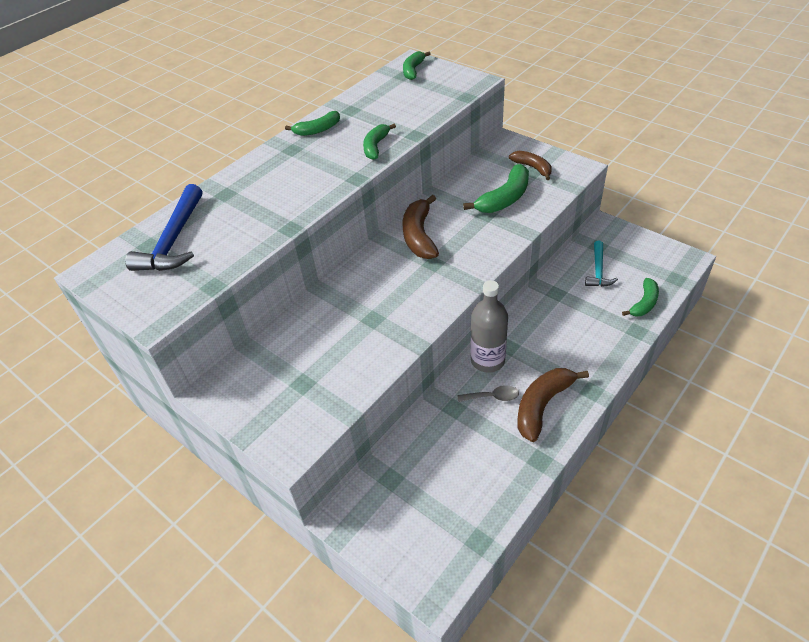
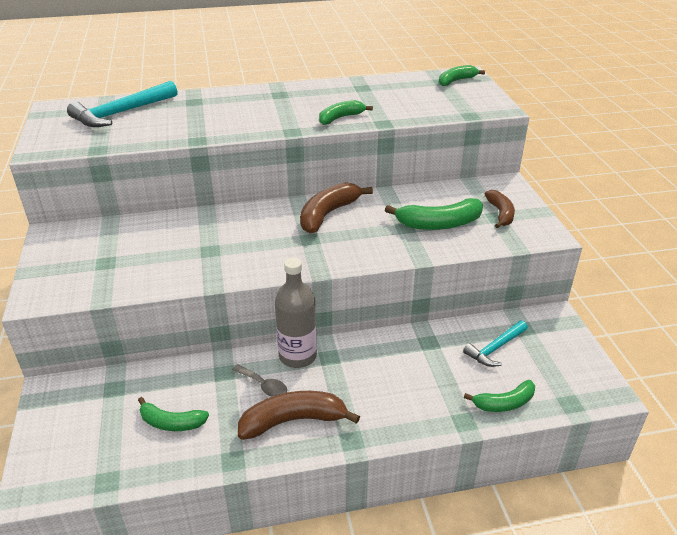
camera: 35 degrees right, 10 degrees down
blue hammer [125,184,202,271] -> turquoise hammer [67,81,177,127]
green banana [285,111,340,136] -> green banana moved to [138,397,209,431]

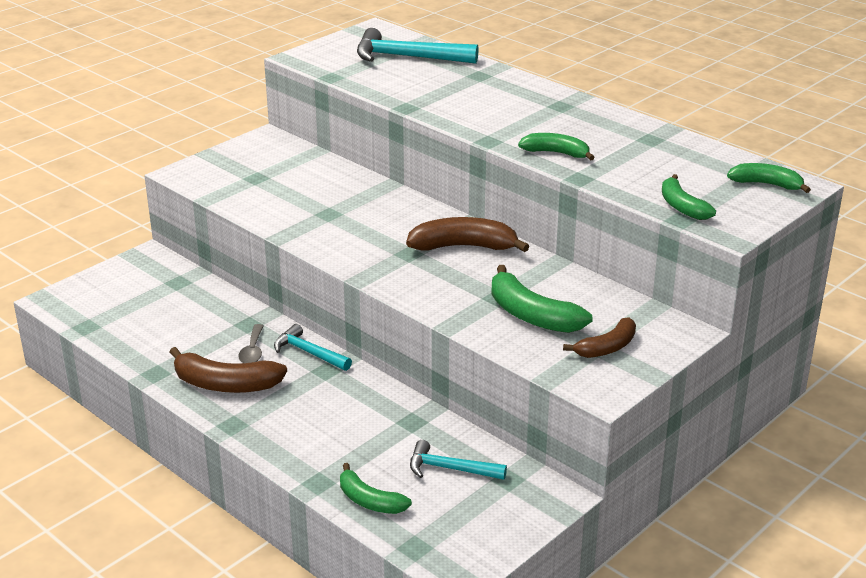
camera: 55 degrees right, 5 degrees down
green banana [138,397,209,431] -> green banana moved to [662,174,716,220]
brown banana [238,391,360,440] -> brown banana turned 150 degrees clockwise [169,347,287,393]
grey bottle [275,258,317,368] -> turquoise hammer [274,324,352,371]

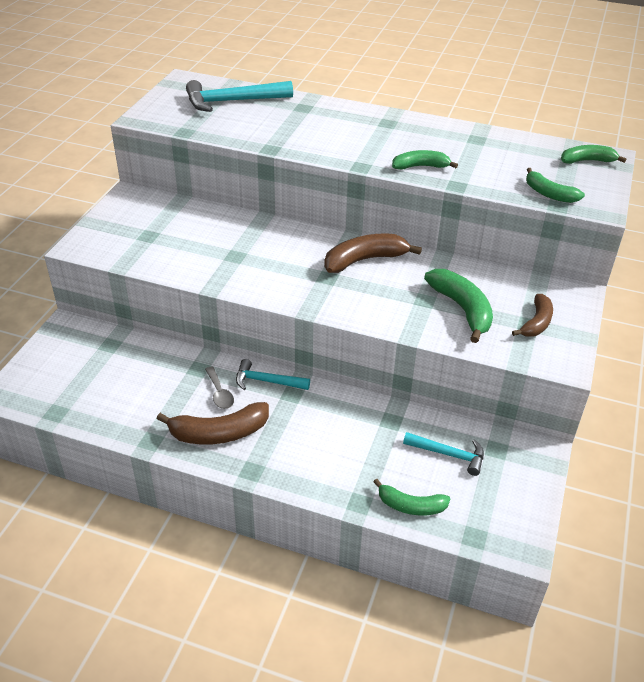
camera: 25 degrees left, 10 degrees up
turquoise hammer [410,440,507,480] -> turquoise hammer turned 150 degrees counterclockwise [403,432,484,476]
green banana [491,265,593,333] -> green banana turned 135 degrees counterclockwise [424,269,493,343]

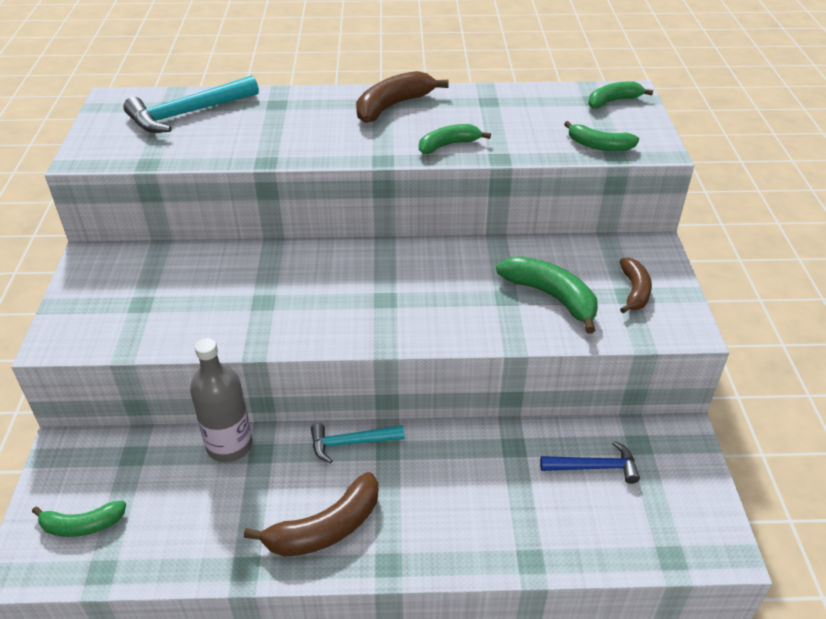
camera: 20 degrees left, 0 degrees up
grey spoon [205,367,234,409] -> none
brown banana [324,233,422,273] -> brown banana moved to [356,71,449,123]
green banana [373,479,450,515] -> green banana moved to [32,501,126,537]
turquoise hammer [403,432,484,476] -> blue hammer [540,441,640,484]
none -> grey bottle [190,338,253,462]

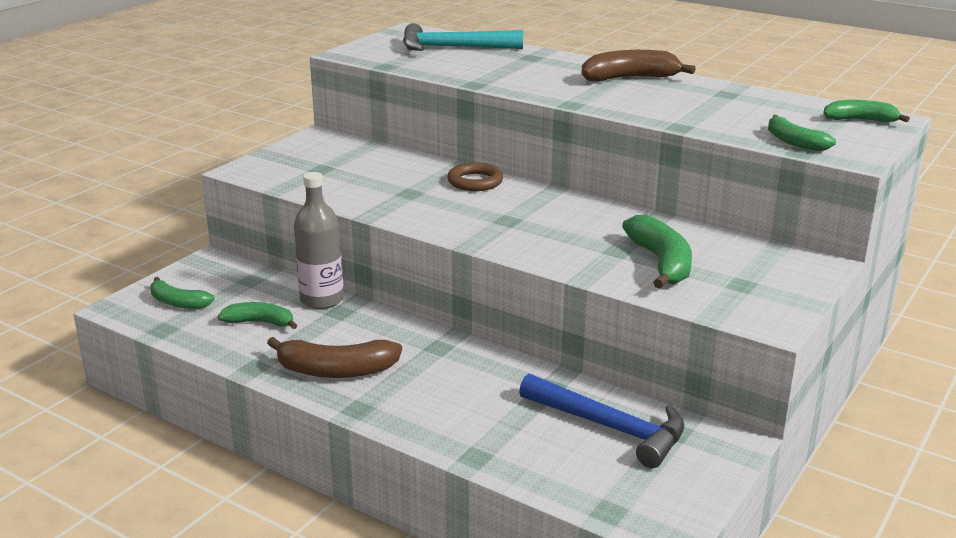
camera: 35 degrees right, 15 degrees down
turquoise hammer [311,423,404,463] -> none
green banana [419,124,491,154] -> green banana moved to [218,302,297,329]
blue hammer [540,441,640,484] -> blue hammer [519,373,684,468], size x1.64
brown banana [619,257,652,313] -> none
none -> brown ring [447,162,503,191]

